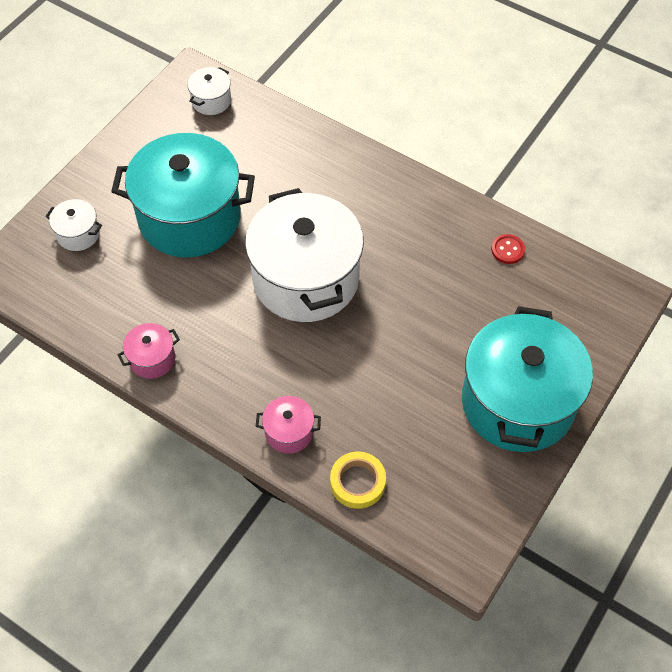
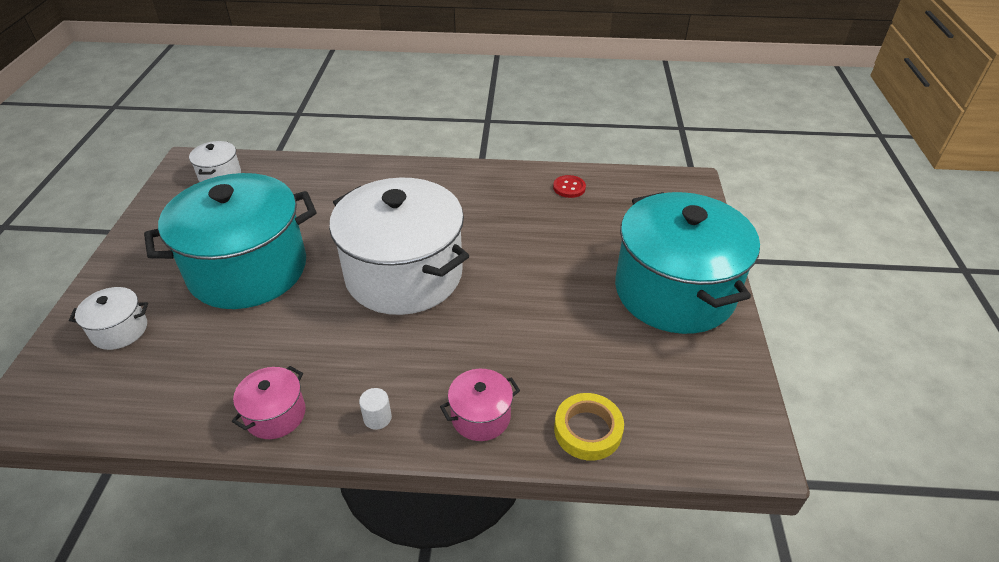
camera: 30 degrees left, 15 degrees down
none -> white cylinder [359,388,392,430]

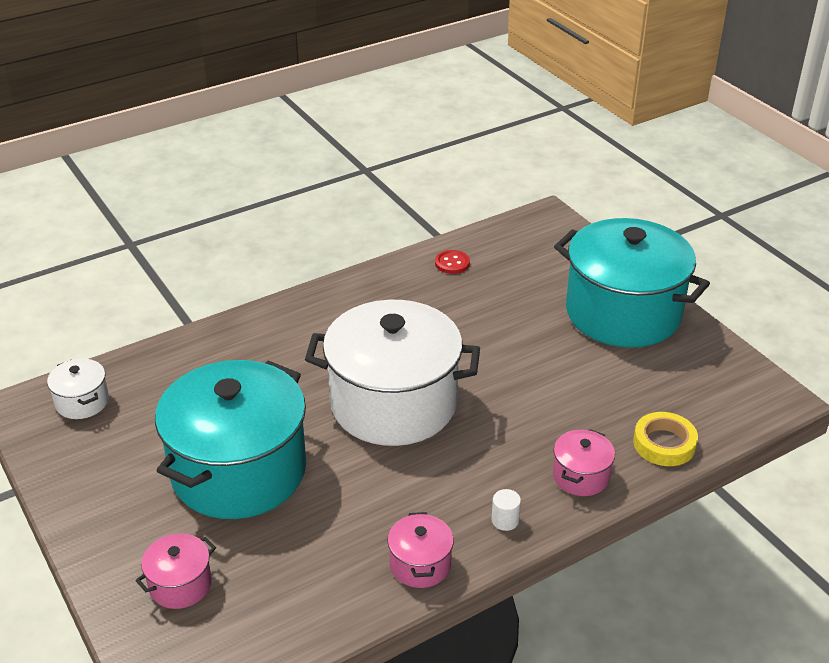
camera: 35 degrees left, 5 degrees down
white pot [69,287,148,350] -> pink pot [135,533,216,609]

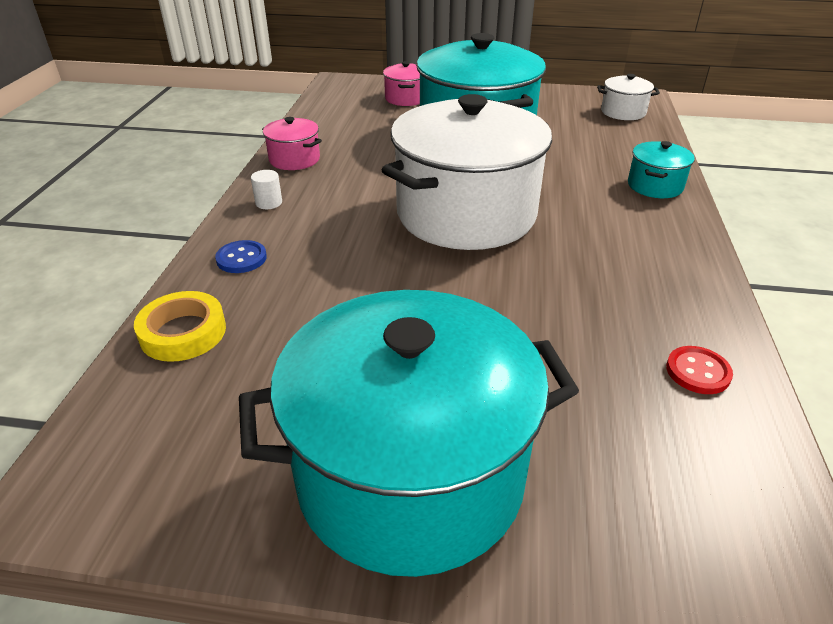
camera: 130 degrees right, 0 degrees up
pink pot [553,429,615,496] -> blue button [215,240,267,273]
none -> turquoise pot [628,141,695,198]

